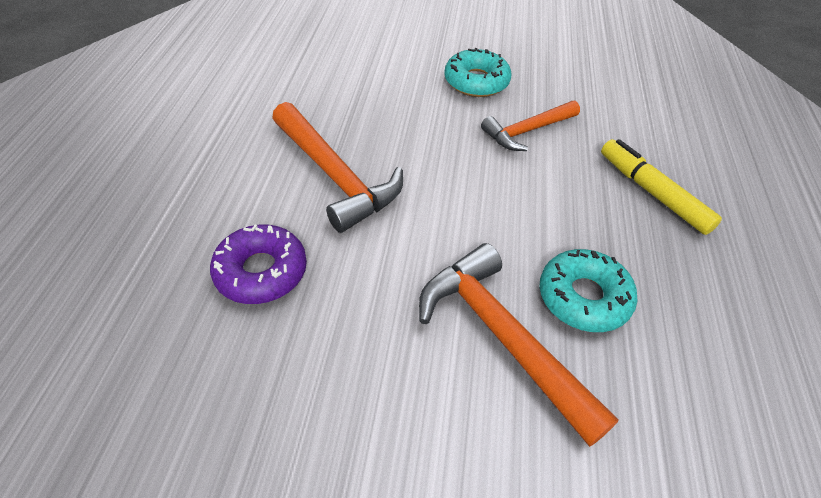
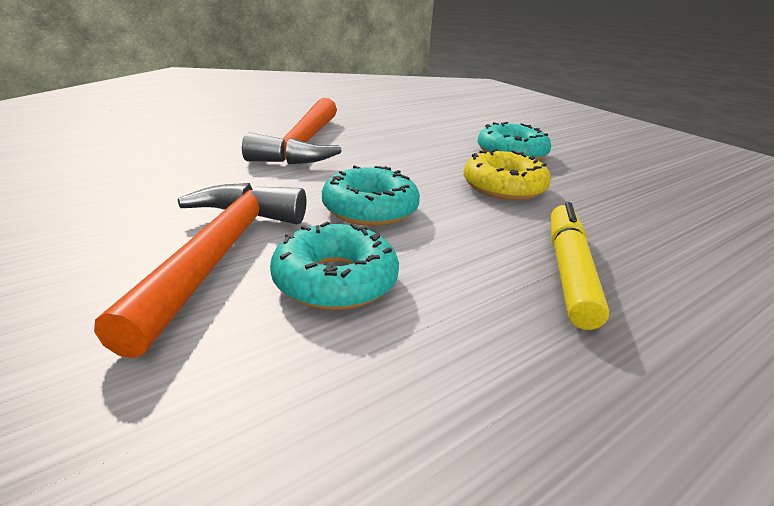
camera: 45 degrees right, 20 degrees down
purple donut [210,225,307,304] -> none
orange hammer [481,101,580,151] -> yellow donut [463,149,551,200]
none -> turquoise donut [322,165,420,226]

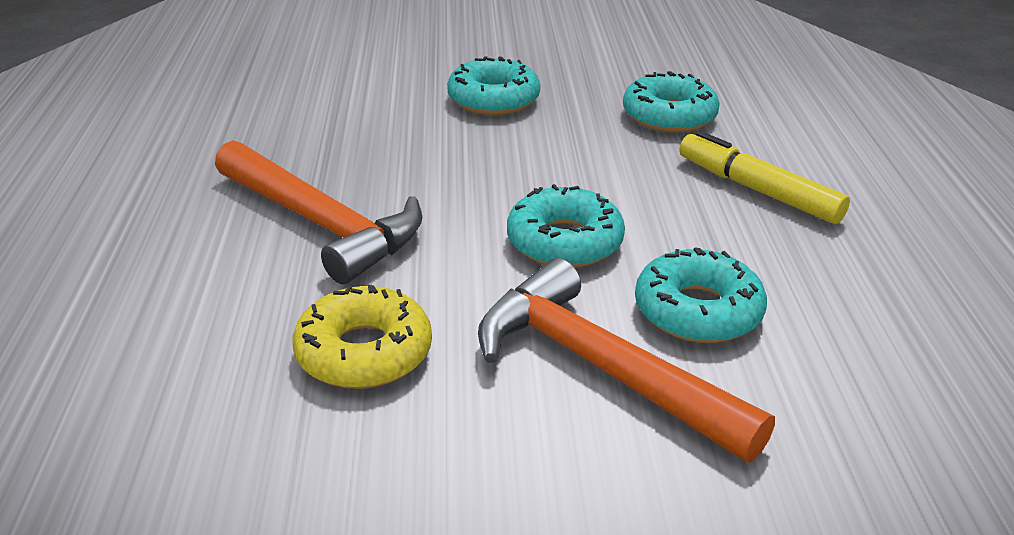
camera: 55 degrees left, 5 degrees up
yellow donut [463,149,551,200] -> yellow donut moved to [293,284,432,389]
none -> turquoise donut [623,71,720,133]

